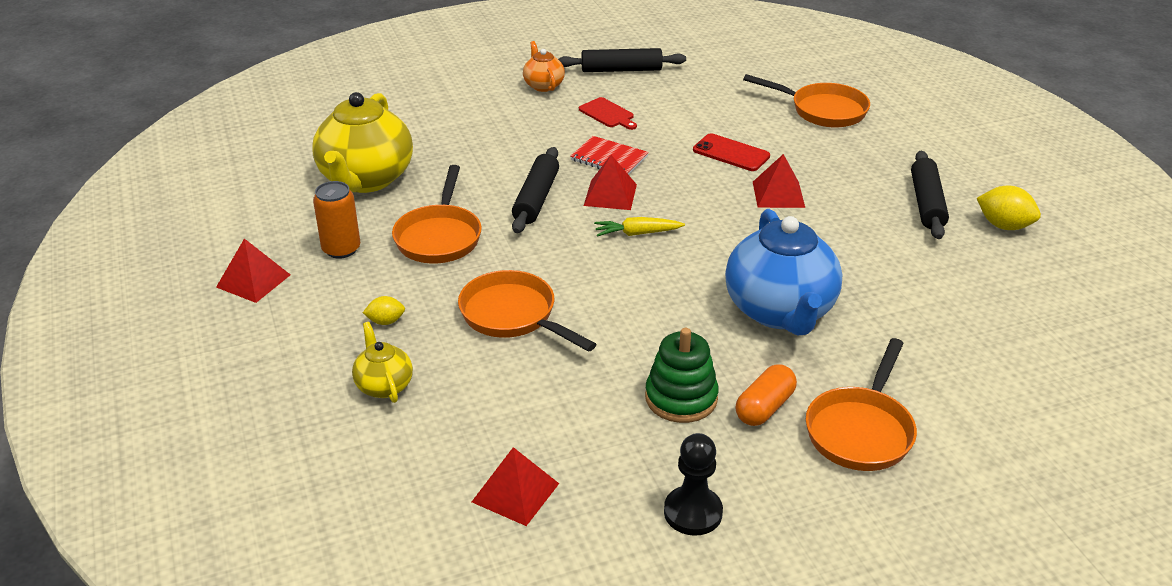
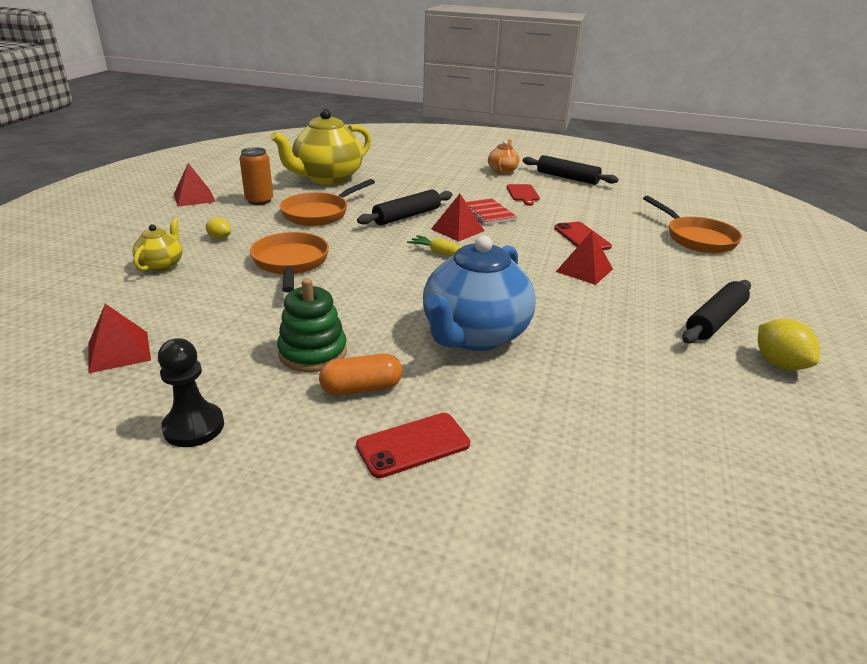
camera: 35 degrees right, 5 degrees down
orange pan [806,338,917,471] -> red phone [356,413,470,478]

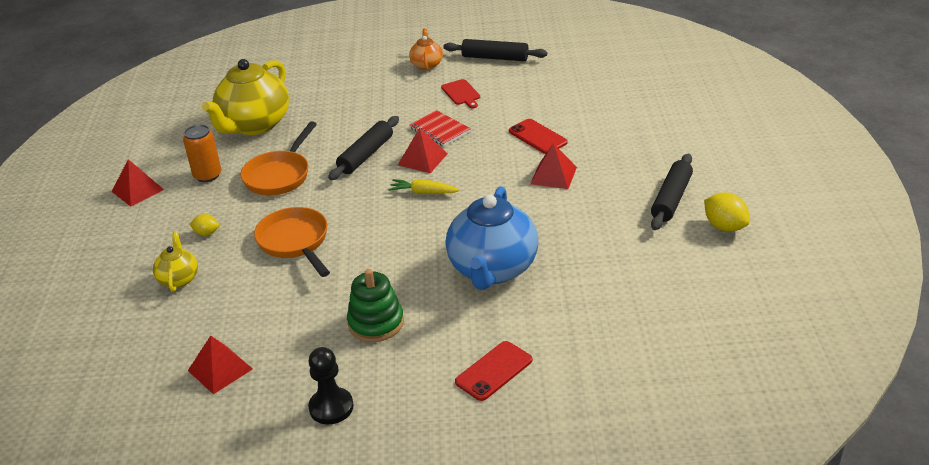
camera: 15 degrees left, 5 degrees up
orange capsule [319,353,402,396] -> none
orange pan [643,195,742,253] -> none

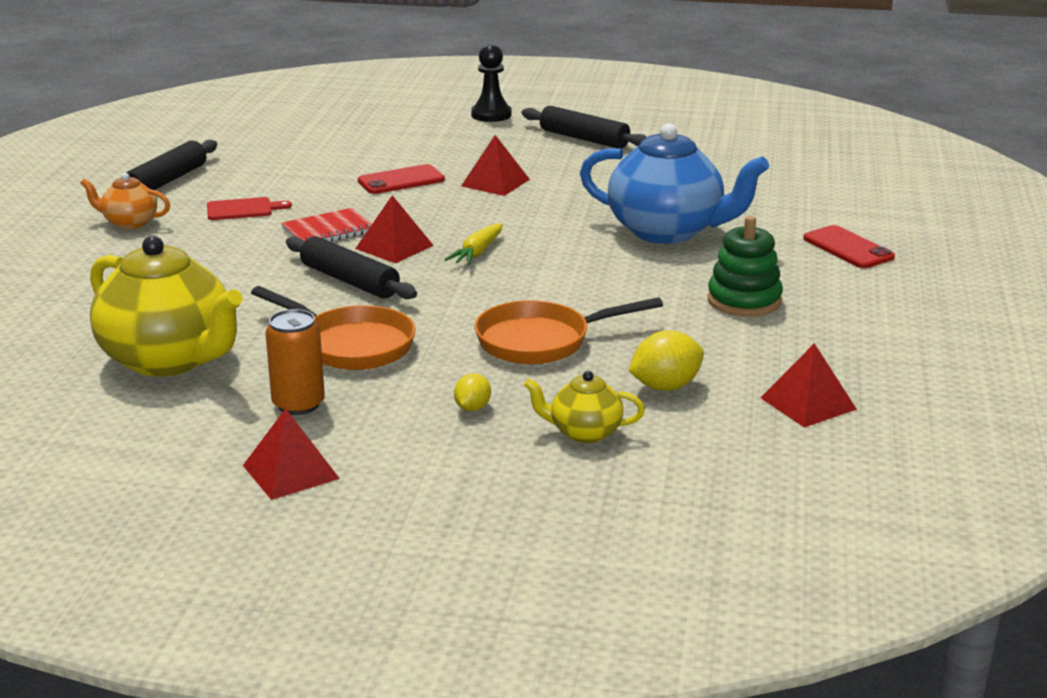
camera: 80 degrees left, 10 degrees down
black pawn [308,347,354,425] -> black pawn moved to [471,44,512,122]
yellow lemon [704,193,750,232] -> yellow lemon moved to [628,331,704,391]

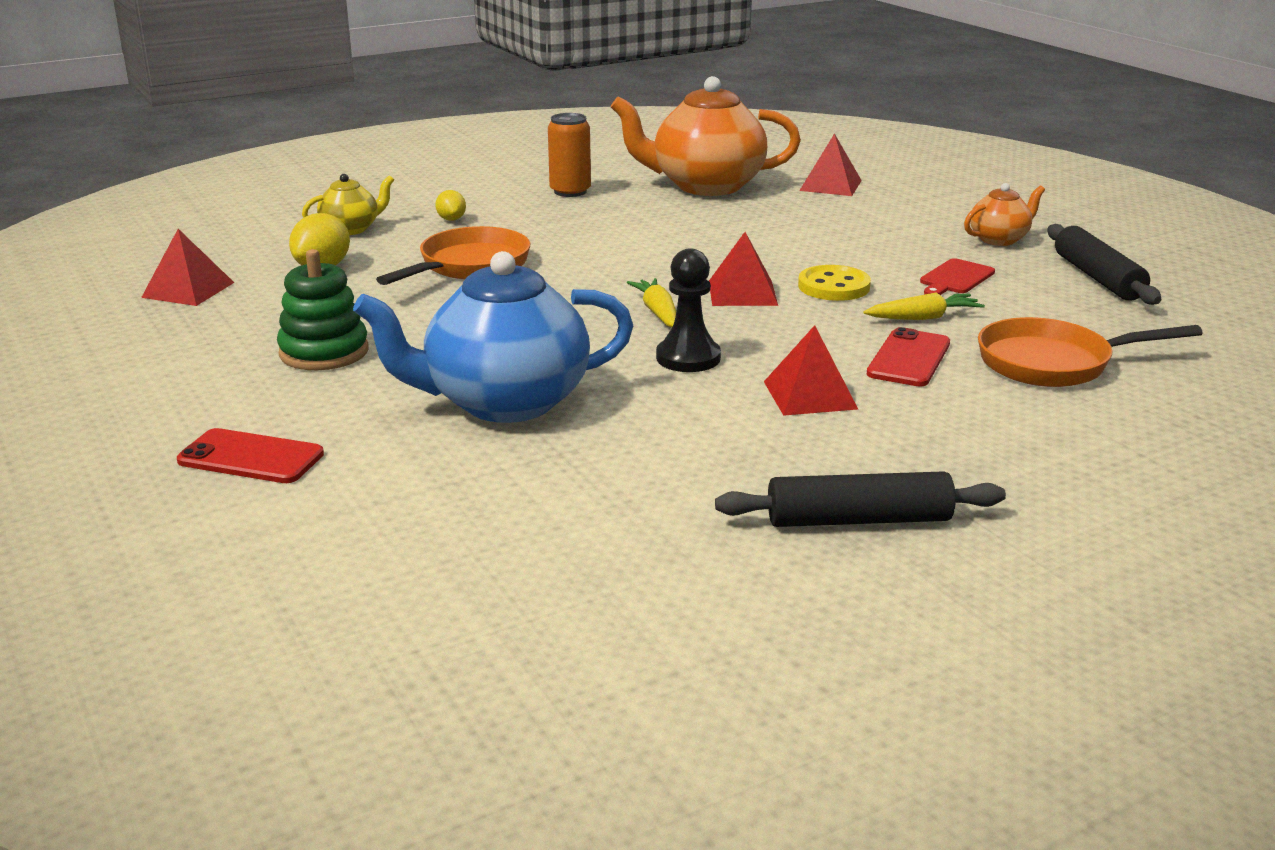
camera: 140 degrees right, 0 degrees up
yellow teapot [90,236,243,377] -> orange teapot [611,76,801,196]
red pyramid [243,408,340,500] -> red pyramid moved to [799,133,862,196]
orange pan [251,286,416,370] -> orange pan moved to [978,317,1203,387]
red notebook [281,208,372,242] -> yellow button [798,265,871,301]
black rolling pin [286,236,417,299] -> none
black pawn [471,44,512,122] -> black pawn moved to [656,248,721,372]
none -> yellow carrot [863,293,985,320]

